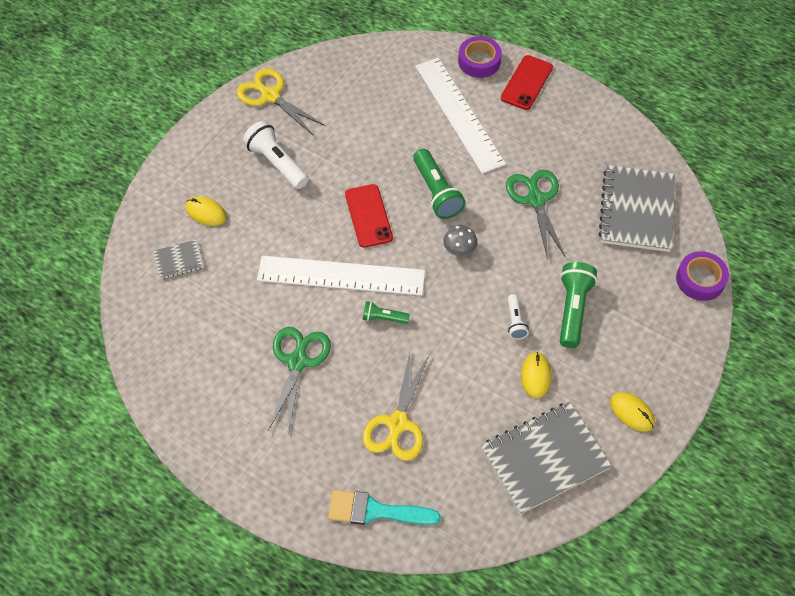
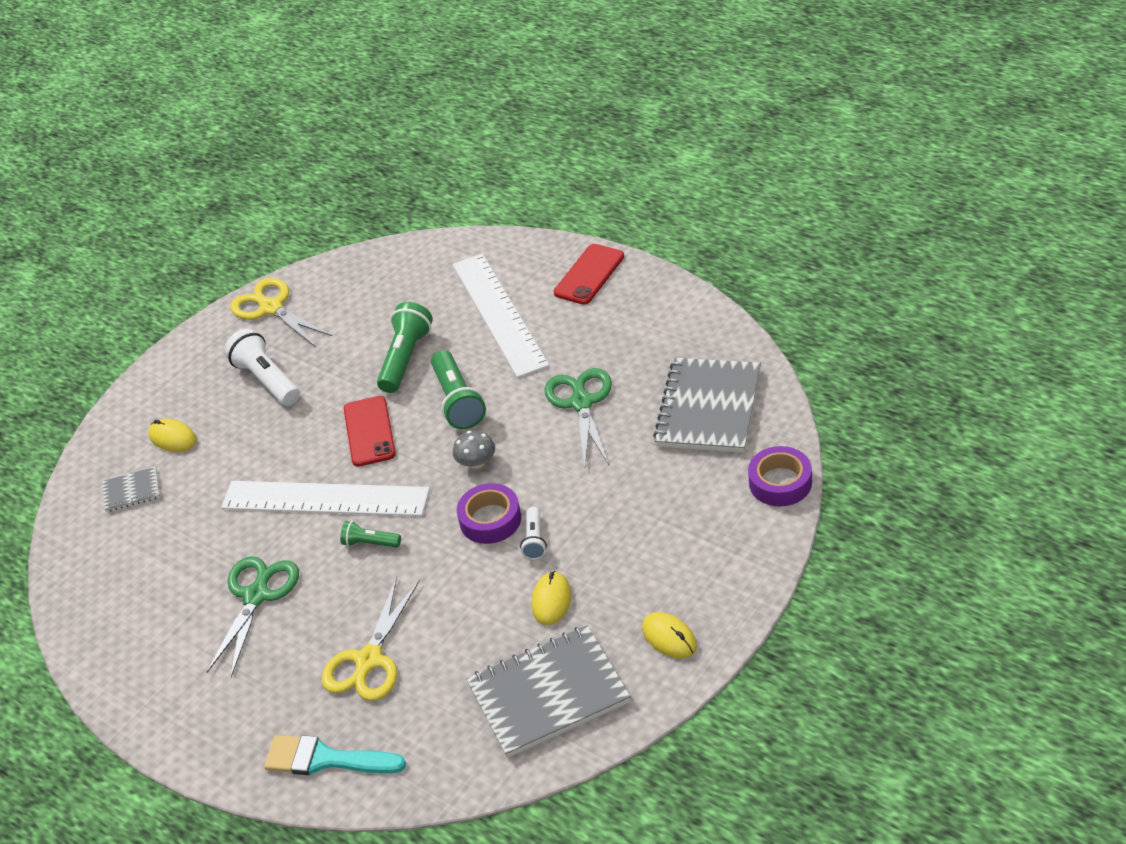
camera: 10 degrees right, 15 degrees down
purple tape [458,36,502,78] -> purple tape moved to [457,483,521,544]
green flashlight [560,262,597,348] -> green flashlight moved to [377,302,433,393]

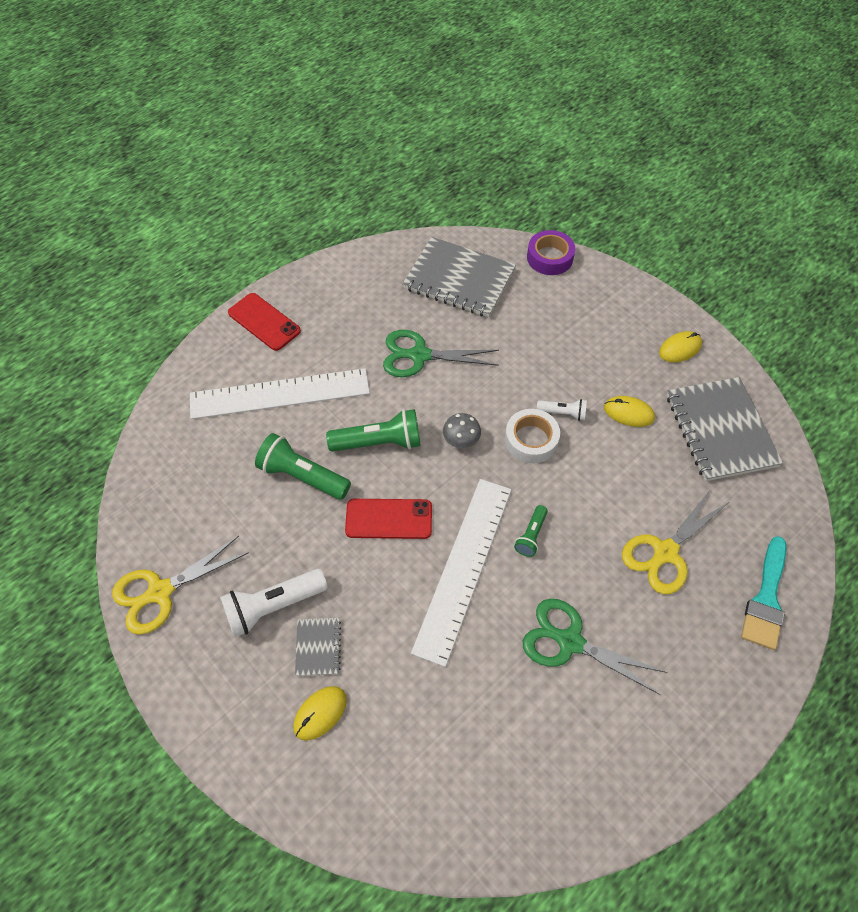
camera: 85 degrees left, 15 degrees up
grey notebook [102,467,160,512] -> grey notebook moved to [295,618,341,676]
yellow scissors [322,577,420,701] -> yellow scissors turned 105 degrees clockwise [622,489,729,594]
purple tape [457,483,521,544] -> white tape [505,409,560,463]

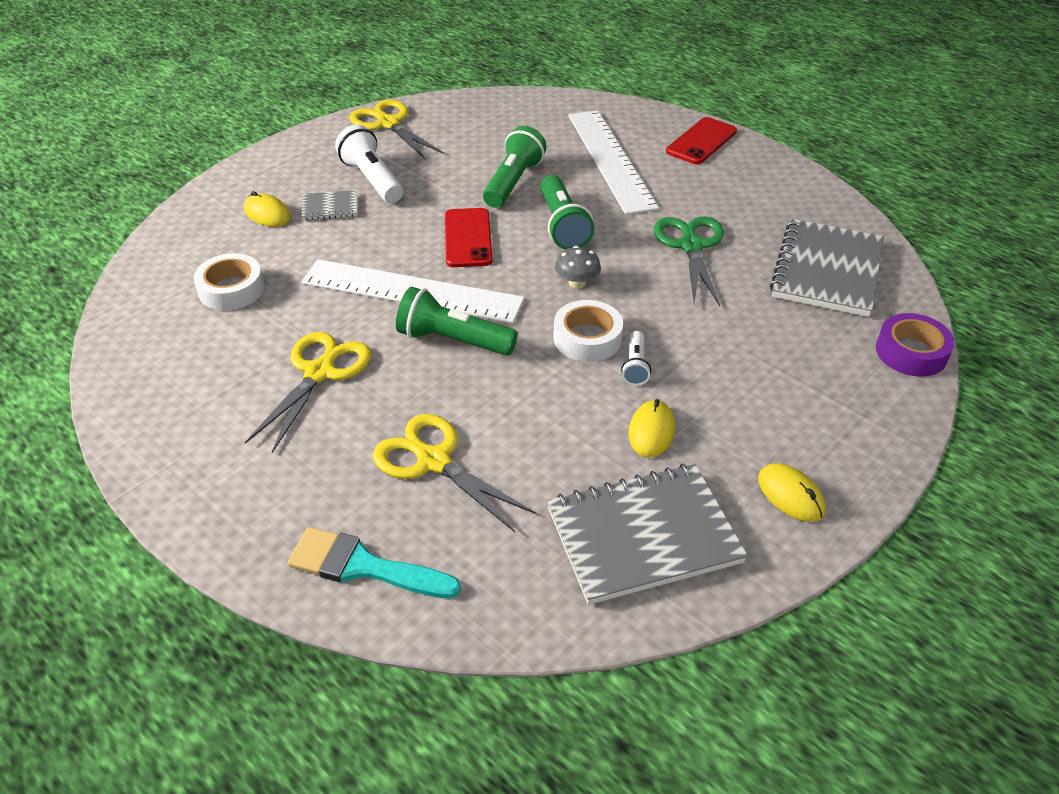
camera: 85 degrees right, 15 degrees down
green flashlight [514,505,548,557] -> green flashlight [396,287,518,356], size x1.82
green scissors [523,599,667,695] -> yellow scissors [245,332,371,453]
none -> white tape [194,253,265,310]

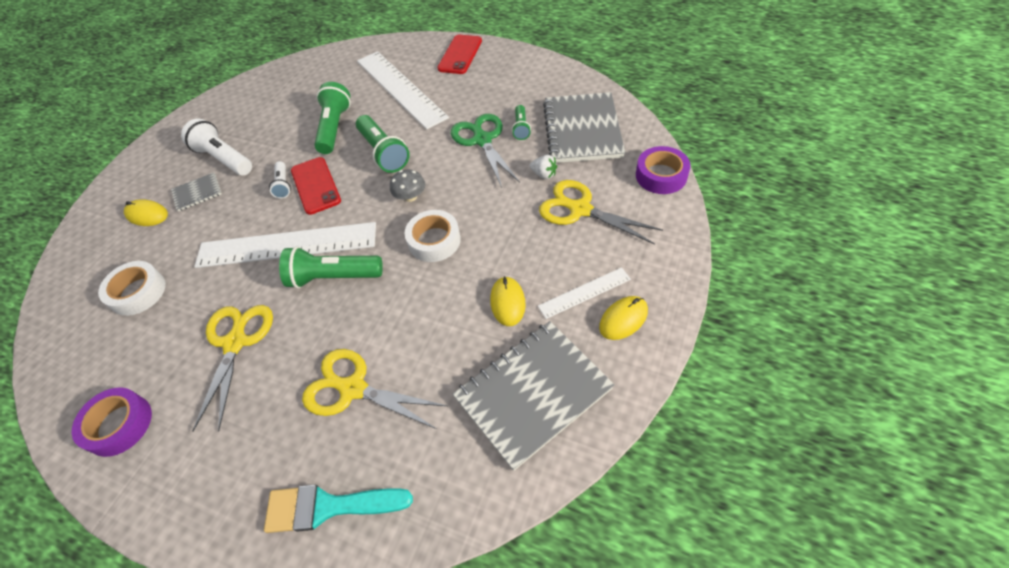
camera: 15 degrees left, 10 degrees up
yellow scissors [349,99,444,160] -> yellow scissors moved to [539,180,663,245]
white flashlight [621,331,651,386] -> white flashlight moved to [269,161,291,199]
yellow mouse [758,463,826,522] -> yellow mouse turned 75 degrees counterclockwise [599,296,648,340]
none -> purple tape [72,387,152,457]
none -> green flashlight [512,105,531,140]
none -> white strawberry [530,155,557,179]
none -> white ruler [538,267,631,319]

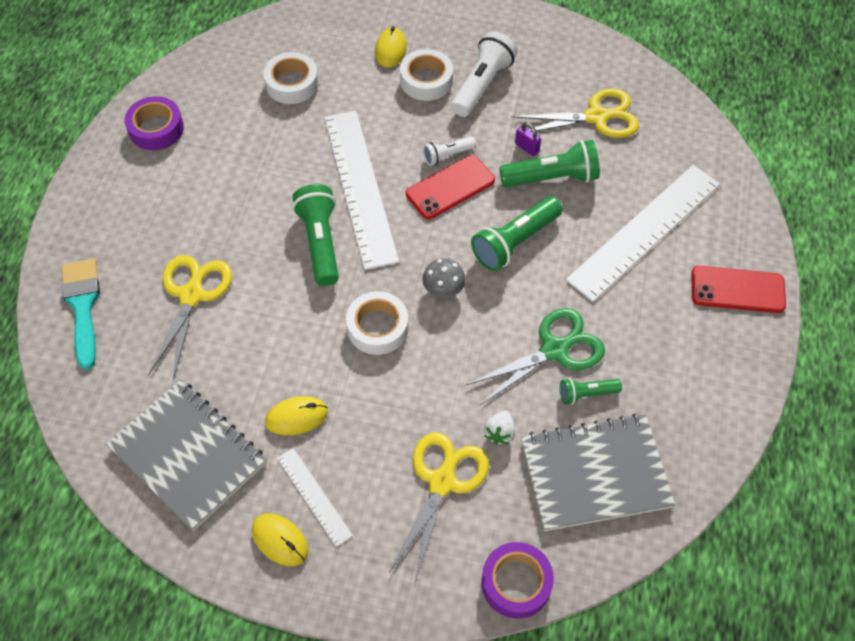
camera: 75 degrees right, 5 degrees up
grey notebook [171,173,222,212] -> white tape [400,49,453,101]
yellow scissors [192,305,273,432] -> yellow scissors moved to [511,88,639,138]
none -> purple padlock [515,123,541,156]

